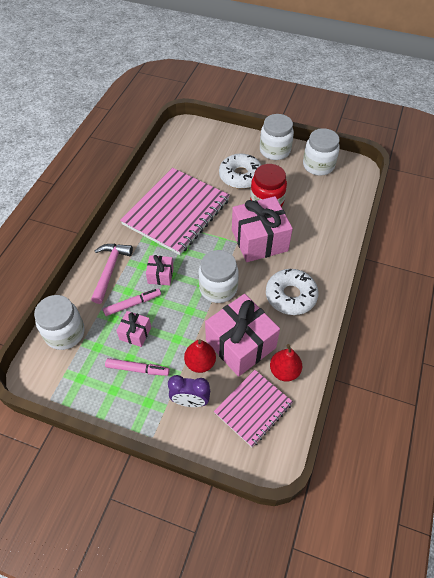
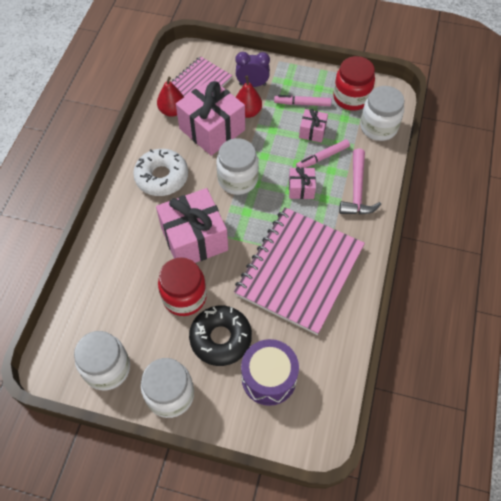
camera: 175 degrees right, 5 degrees up
white donut [219,153,261,189] -> black donut [189,306,252,366]
none -> purple drum [241,339,299,406]
none -> red jar [333,56,375,111]

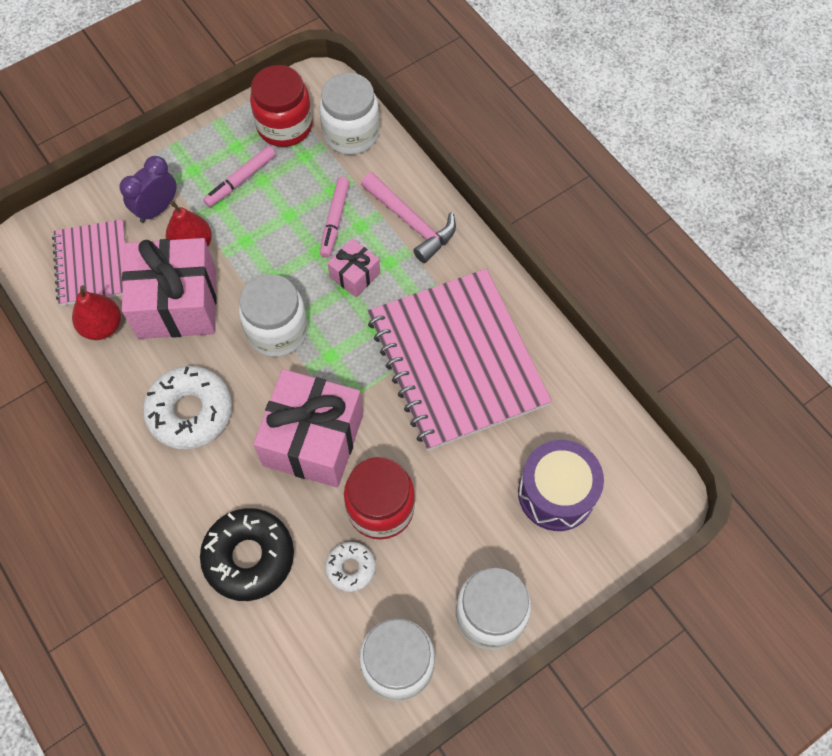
camera: 50 degrees left, 5 degrees up
black donut [189,306,252,366] -> black donut moved to [200,508,294,601]
pink gift [299,109,328,143] -> none
none -> white donut [325,542,376,592]

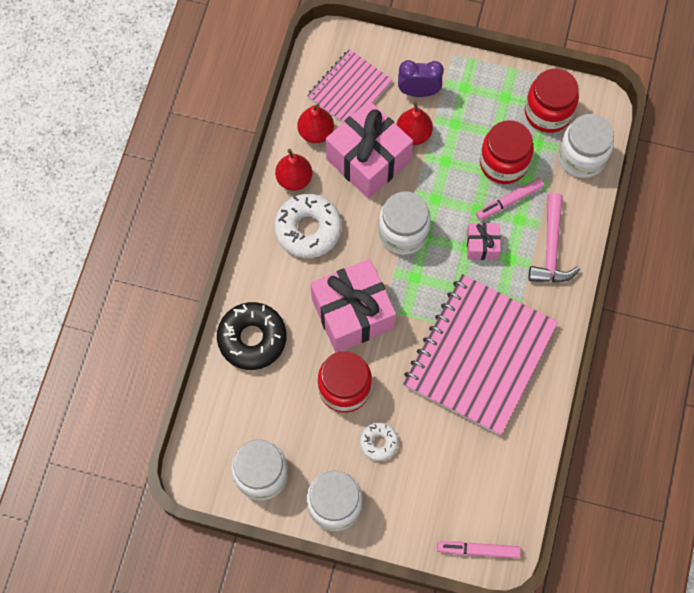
camera: 50 degrees right, 5 degrees up
pink marker [203,146,276,207] -> pink marker moved to [437,541,521,558]
white donut [325,542,376,592] -> white donut moved to [360,422,398,461]
purple drum [518,440,604,531] -> none
none -> red pear [275,149,312,191]
none -> red jar [480,120,534,184]

